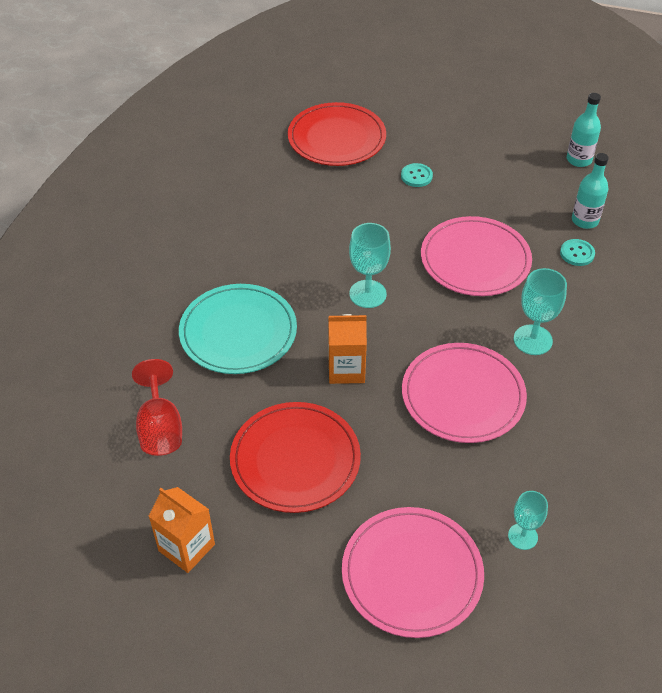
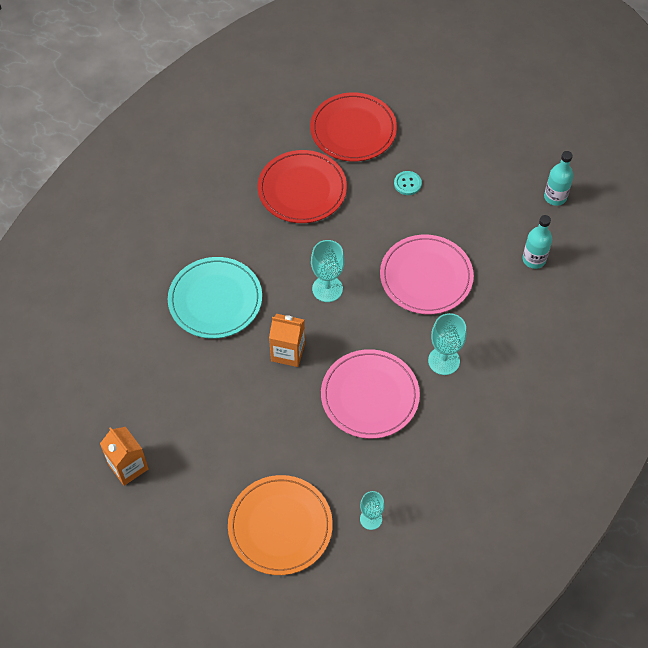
camera: 15 degrees right, 10 degrees up
red goblet [132,359,182,456] -> none
red plate [230,402,361,513] -> red plate moved to [257,150,347,223]
pink plate [342,507,484,638] -> orange plate [228,475,333,575]
turquoise button [560,239,595,266] -> none

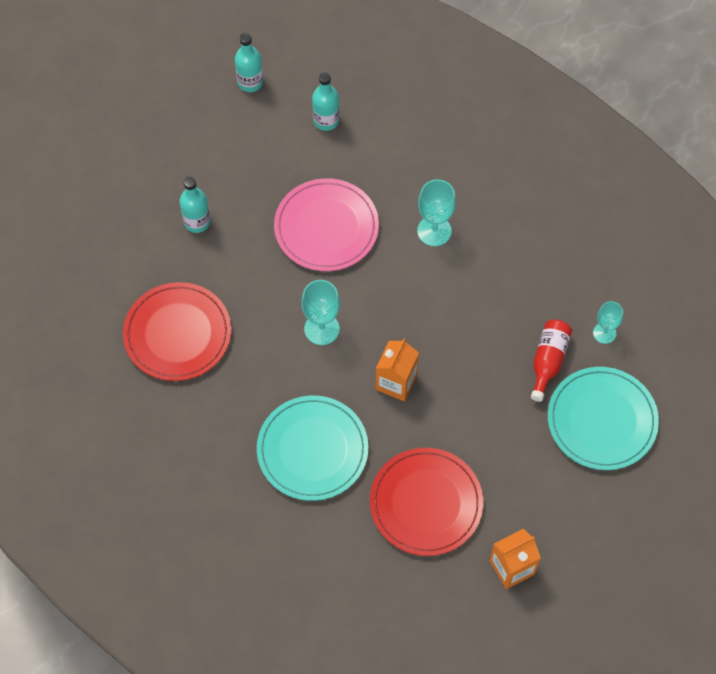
camera: 80 degrees left, 5 degrees up
orange plate [228,475,333,575] -> turquoise plate [548,367,659,470]
red plate [310,92,397,162] -> red plate moved to [370,448,483,556]
pink plate [321,349,420,439] -> none
turquoise button [394,171,422,195] -> turquoise bottle [179,177,211,233]
none -> red bottle [531,319,572,402]

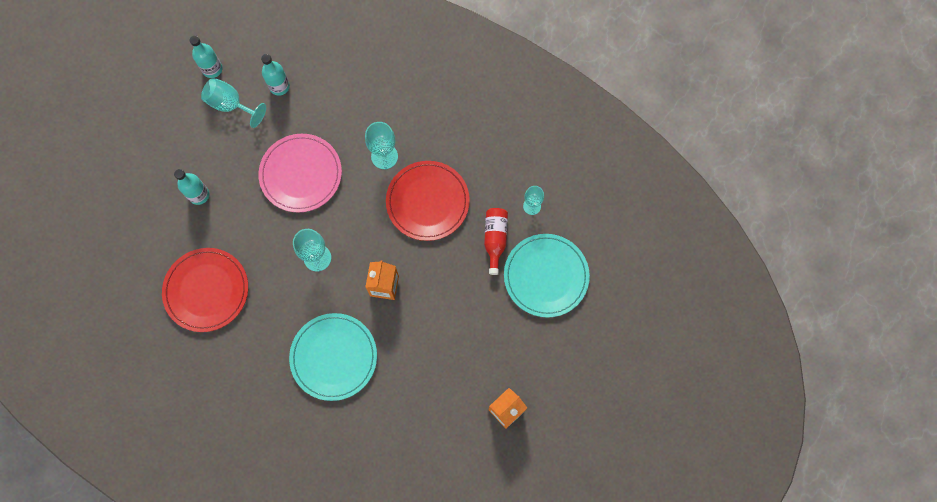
camera: 15 degrees left, 10 degrees up
red plate [370,448,483,556] -> red plate moved to [386,161,470,241]
none -> turquoise goblet [201,78,266,128]

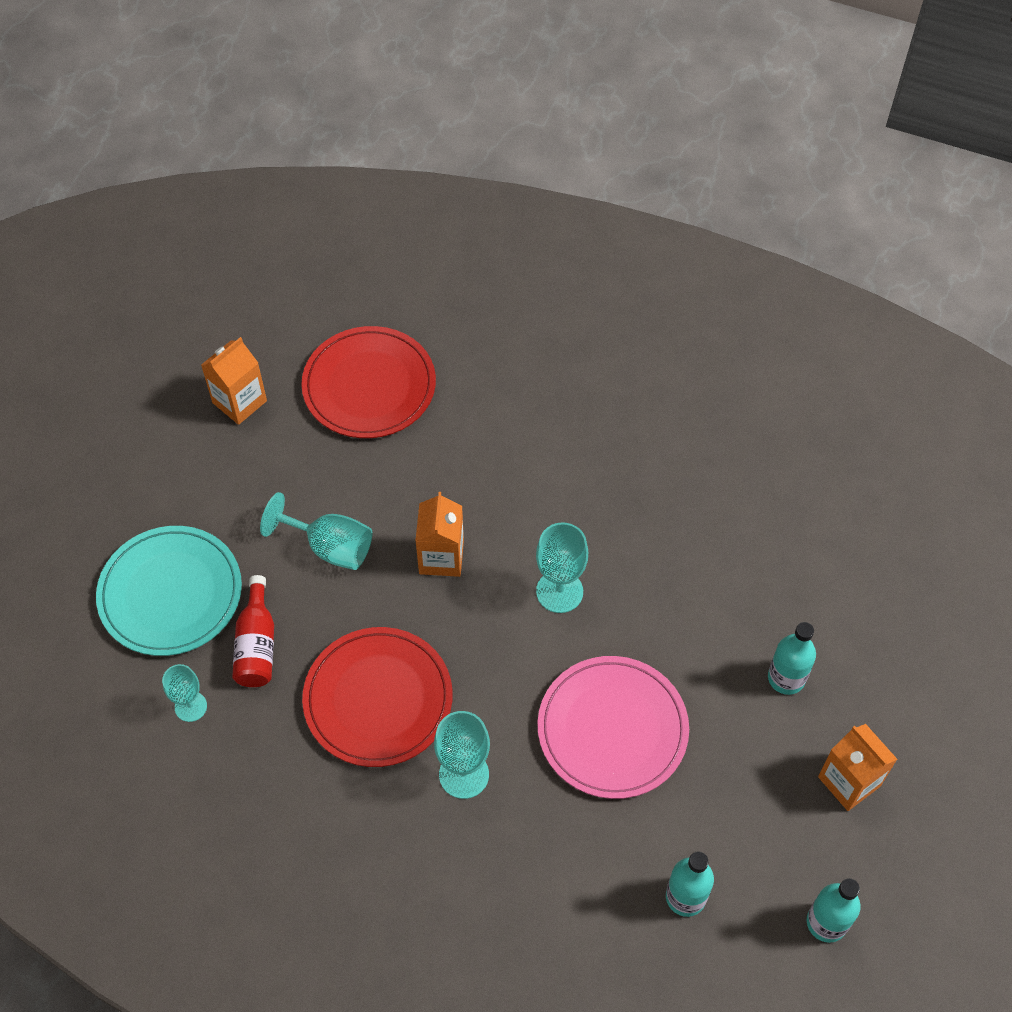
camera: 175 degrees right, 15 degrees down
red plate [162,248,248,332] -> red plate moved to [301,326,436,438]
turquoise goblet [201,78,266,128] -> turquoise goblet moved to [260,492,372,570]
turquoise plate [289,313,377,401] -> none
none -> orange carton [818,724,898,811]

